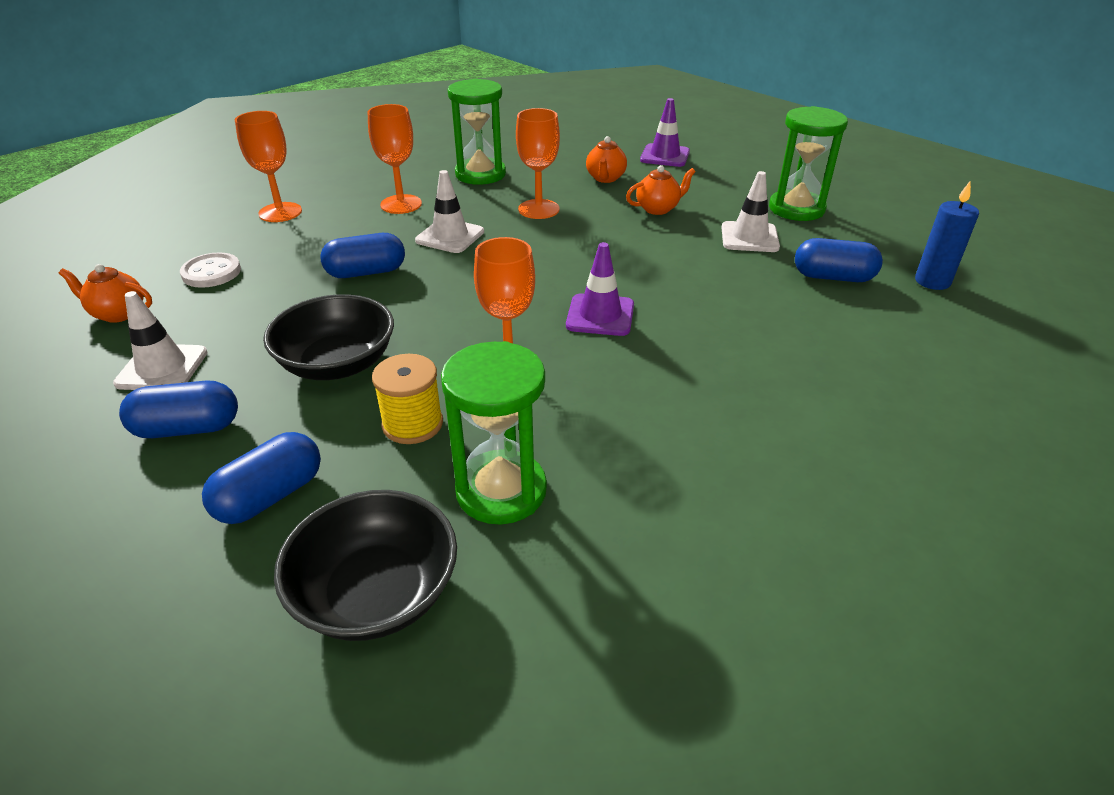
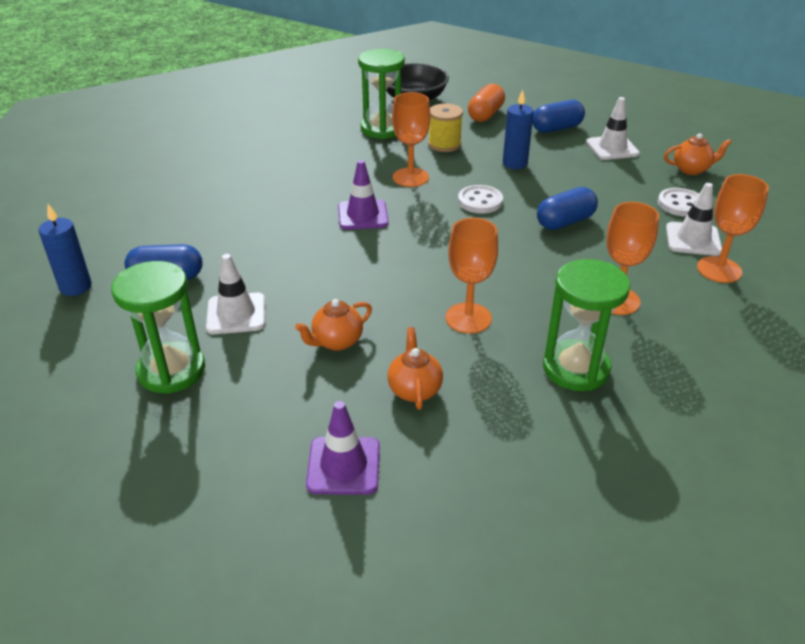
camera: 165 degrees right, 0 degrees up
blue capsule [202,432,321,524] -> orange capsule [468,84,505,122]
black bowl [263,294,394,380] -> blue candle [503,89,534,169]
white traffic cone [415,170,484,253] -> white traffic cone moved to [666,183,722,256]
none -> white button [458,185,503,214]

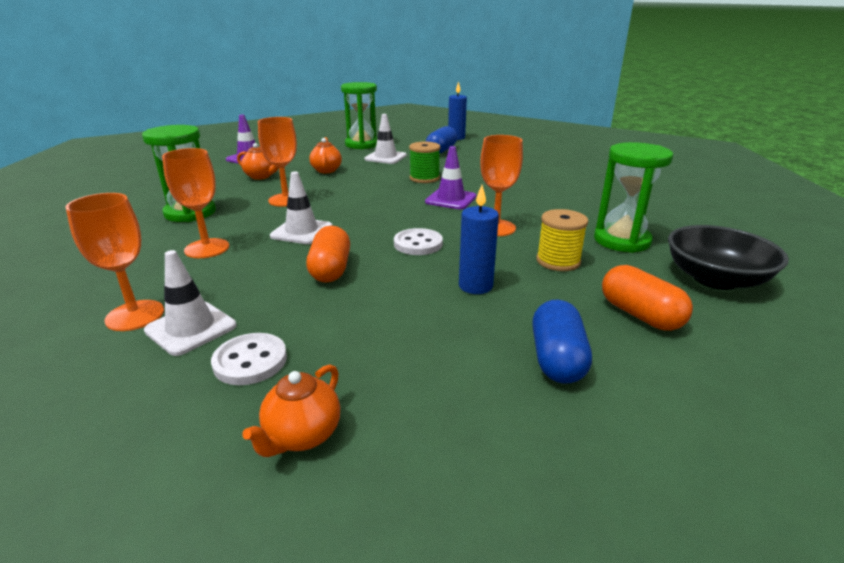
camera: 120 degrees right, 10 degrees down
blue capsule [537,187,598,230] -> orange capsule [306,226,350,283]
white traffic cone [586,97,640,160] -> white traffic cone moved to [270,172,333,244]
none -> green spool [409,142,440,183]

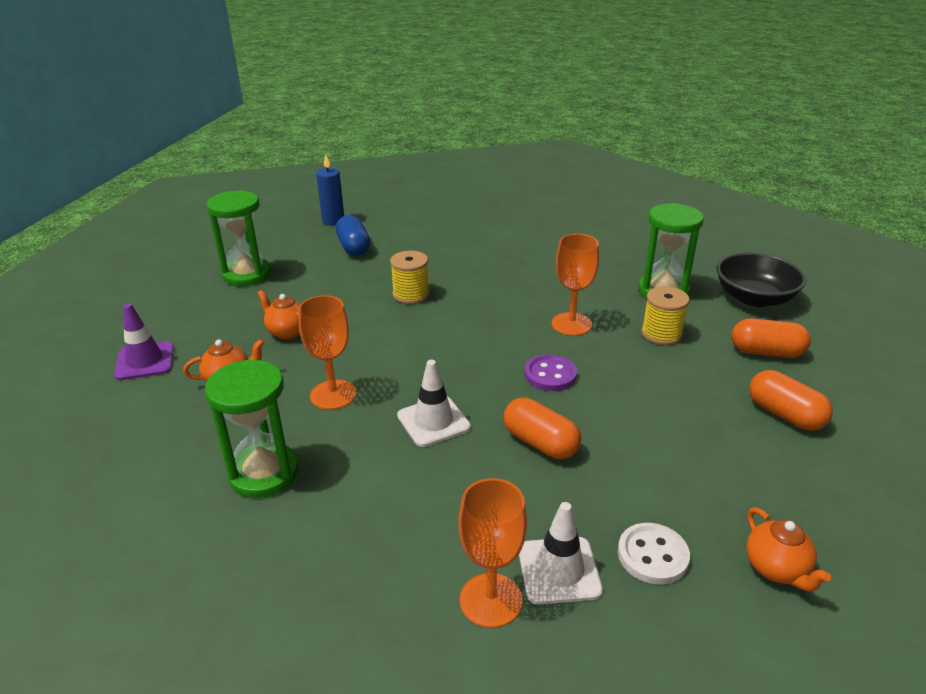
camera: 45 degrees left, 5 degrees up
orange goblet [162,148,229,258] -> none
white traffic cone [365,114,407,164] -> none
white button [394,228,443,255] -> purple button [525,354,577,391]
green spool [409,142,440,183] -> yellow spool [390,251,430,304]
purple traffic cone [425,146,476,209] -> none
blue candle [459,185,499,294] -> none
blue capsule [532,299,592,384] -> orange capsule [749,370,833,431]

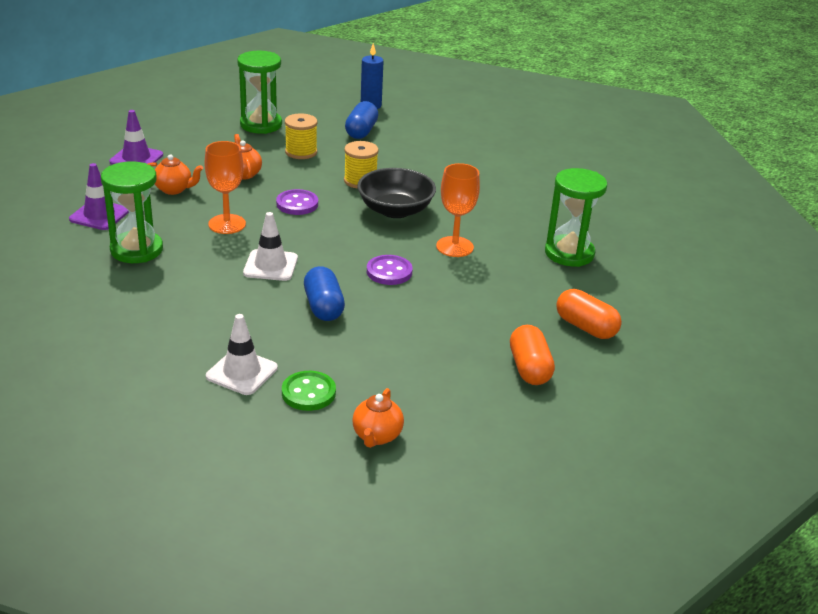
camera: 30 degrees right, 0 degrees up
orange goblet [458,478,527,628] -> none
orange capsule [504,398,581,459] -> blue capsule [304,266,345,321]
white button [618,523,690,585] -> green button [282,371,336,411]
yellow spool [641,286,690,345] -> yellow spool moved to [285,113,317,159]
black bowl [716,253,806,307] -> black bowl moved to [357,168,436,218]
none -> purple traffic cone [69,163,129,230]
none -> purple button [276,189,318,215]

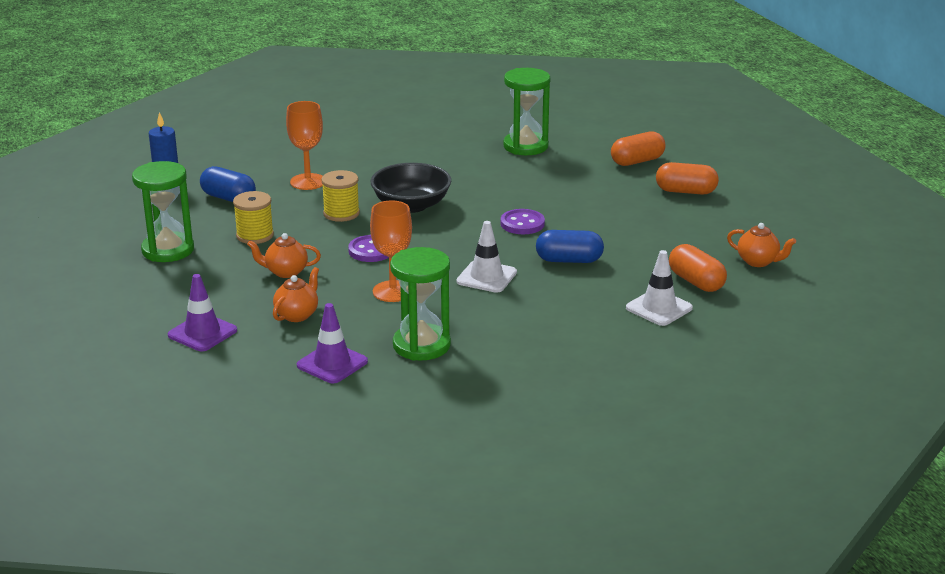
camera: 70 degrees left, 5 degrees down
green button [282,371,336,411] -> orange capsule [669,244,727,292]
orange goblet [436,163,480,257] -> orange goblet moved to [286,101,323,190]

